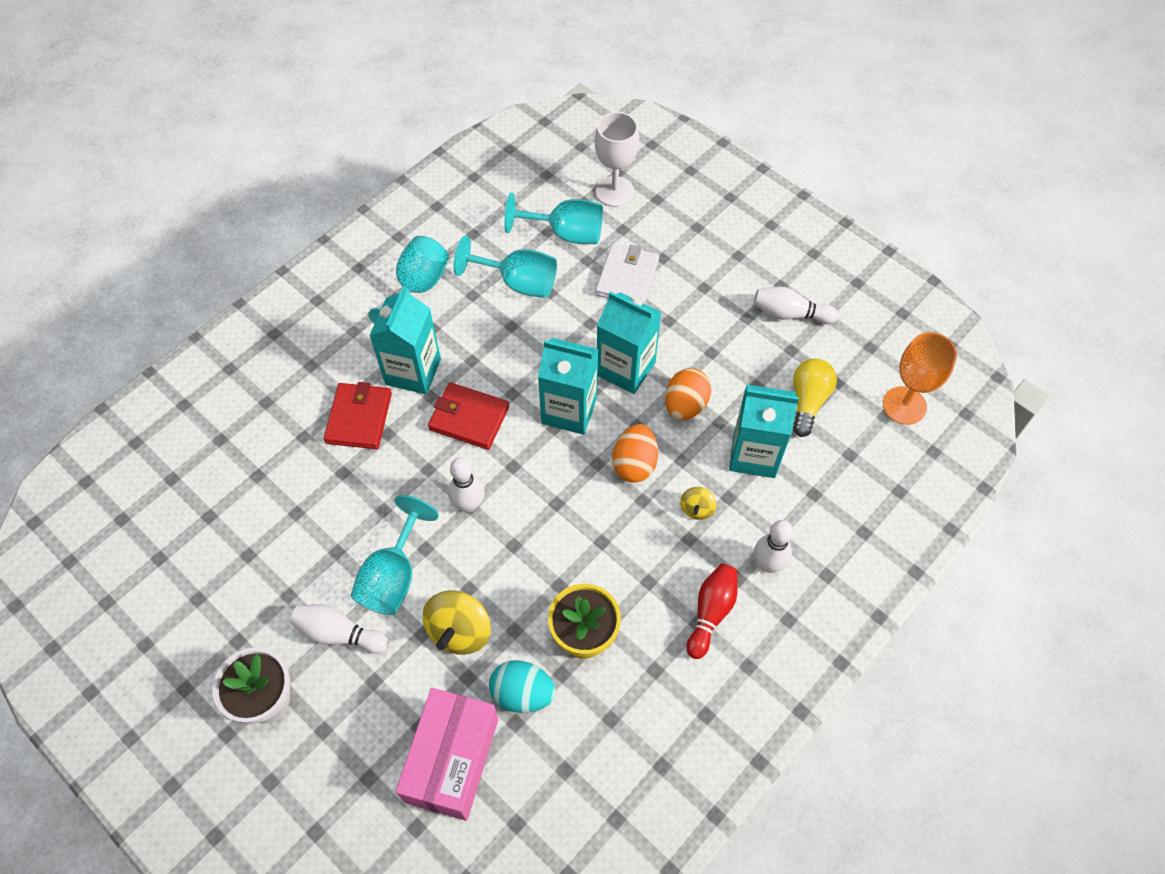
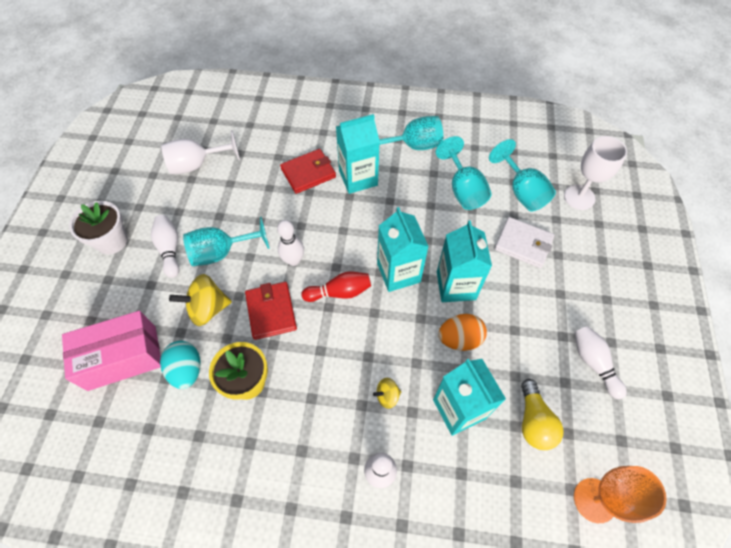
camera: 55 degrees right, 0 degrees up
red wallet [428,382,509,450] -> red wallet moved to [245,282,297,340]
white wallet [595,244,659,304] -> white wallet turned 45 degrees clockwise [495,217,554,268]
orange egg [613,424,658,482] -> none
red bowling pin [686,564,738,659] -> red bowling pin moved to [301,271,371,302]
yellow light bulb [793,359,837,437] -> yellow light bulb turned 105 degrees clockwise [521,379,563,450]
none -> white goblet [161,130,240,174]

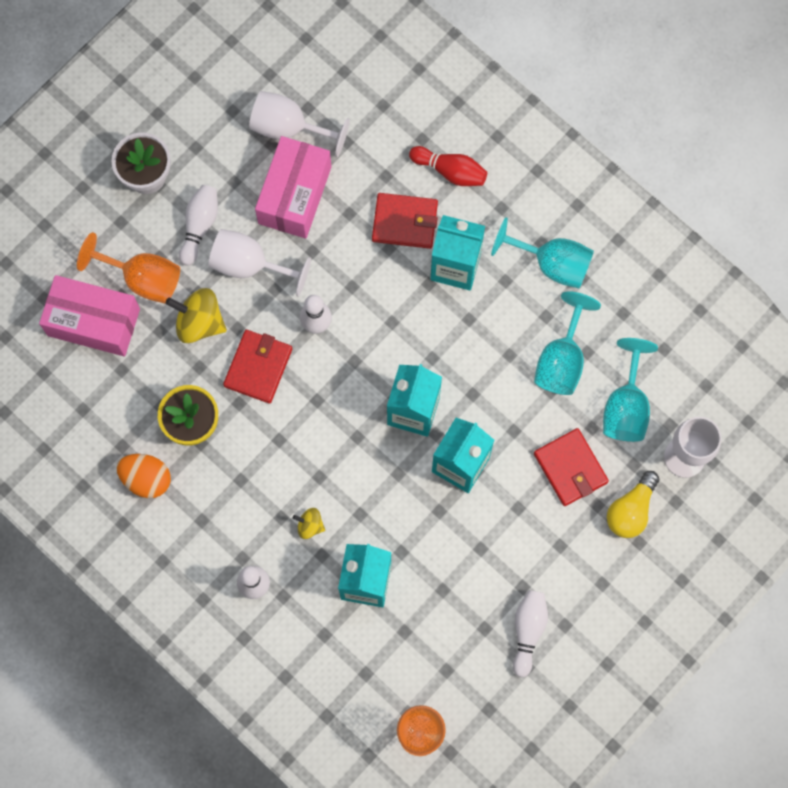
camera: 35 degrees right, 15 degrees up
turquoise egg [160,341,200,389] -> none
turquoise goblet [183,217,270,266] -> white goblet [209,229,311,297]
red bowling pin [301,271,371,302] -> red bowling pin moved to [409,146,487,186]
orange egg [438,314,487,351] -> orange egg moved to [117,454,171,498]
white wallet [495,217,554,268] -> red wallet [534,428,609,506]
yellow light bulb [521,379,563,450] -> yellow light bulb moved to [607,471,659,538]
none -> orange goblet [77,232,180,303]
none -> pink box [255,136,331,239]

